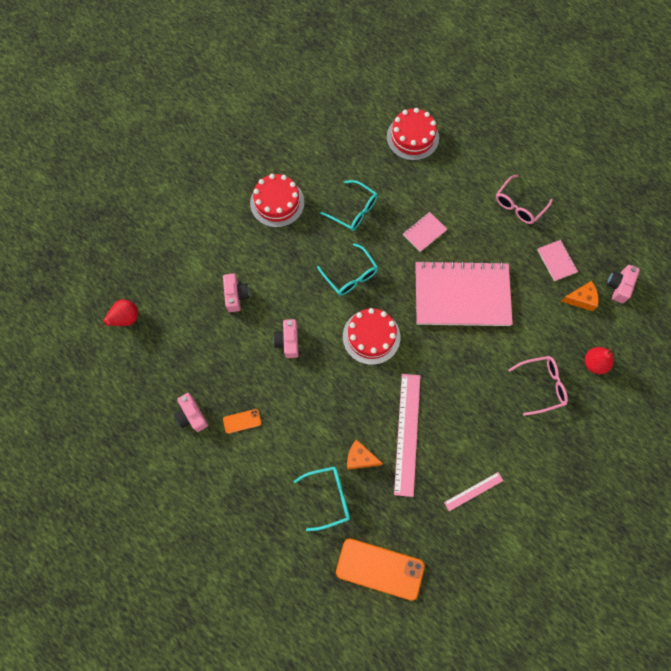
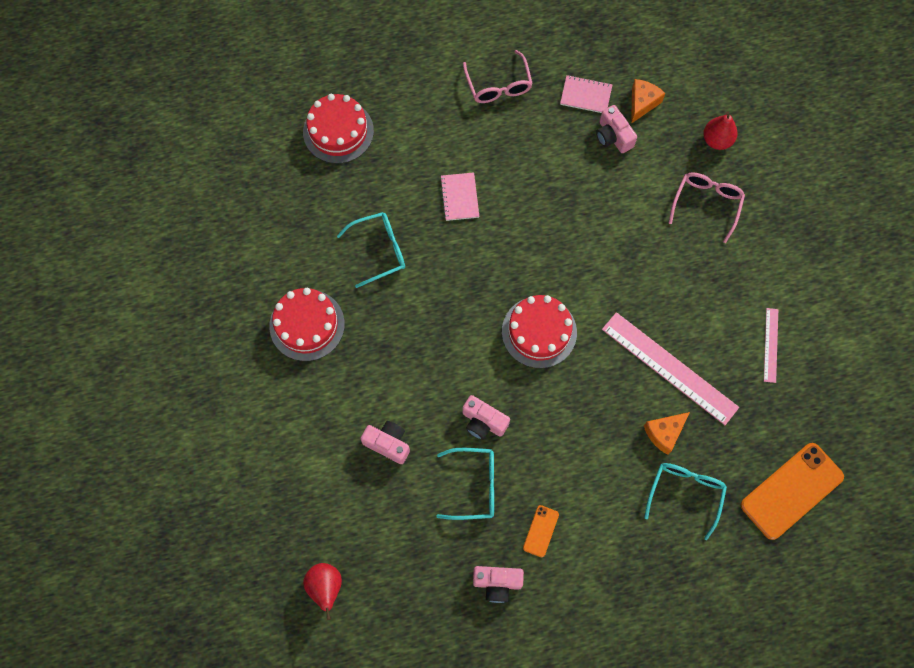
camera: 55 degrees left, 0 degrees up
turquoise glasses [317,243,378,296] -> turquoise glasses moved to [437,448,494,520]
pink notebook [415,260,513,326] -> none
pink camera [607,265,640,303] -> pink camera moved to [596,105,637,153]

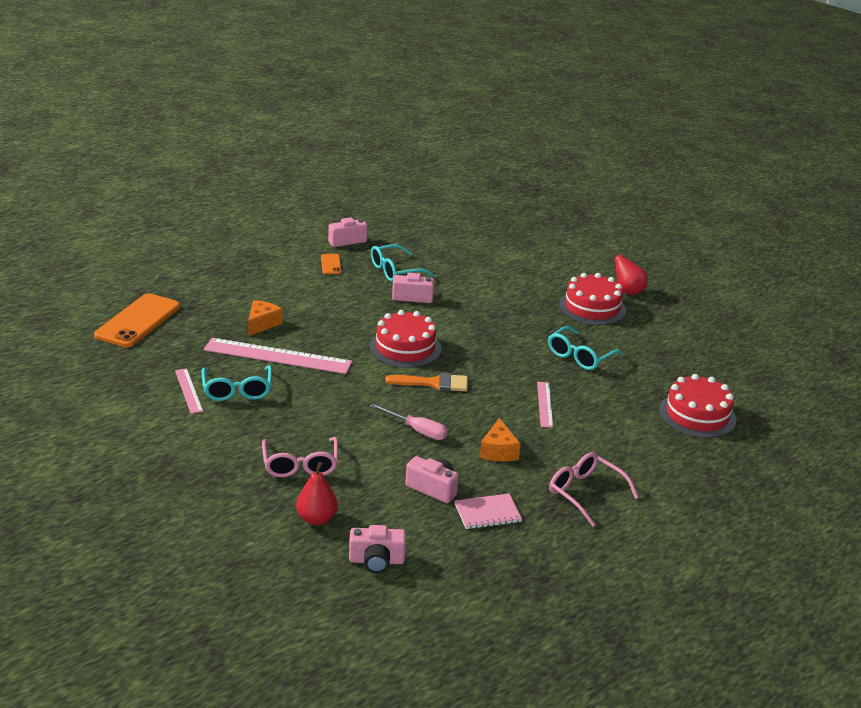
camera: 150 degrees right, 40 degrees down
red pear [303,563,342,620] -> red pear moved to [610,249,648,295]
pink camera [360,421,410,464] -> pink camera moved to [349,525,406,573]
pink notebook [440,172,479,221] -> pink ruler [537,382,553,428]
orange cheese [631,79,666,124] -> orange cheese moved to [480,418,521,461]
turquoise glasses [644,463,727,540] -> turquoise glasses moved to [202,365,272,401]
none -> pink screwdriver [370,403,448,440]
none -> orange brush [385,373,468,392]

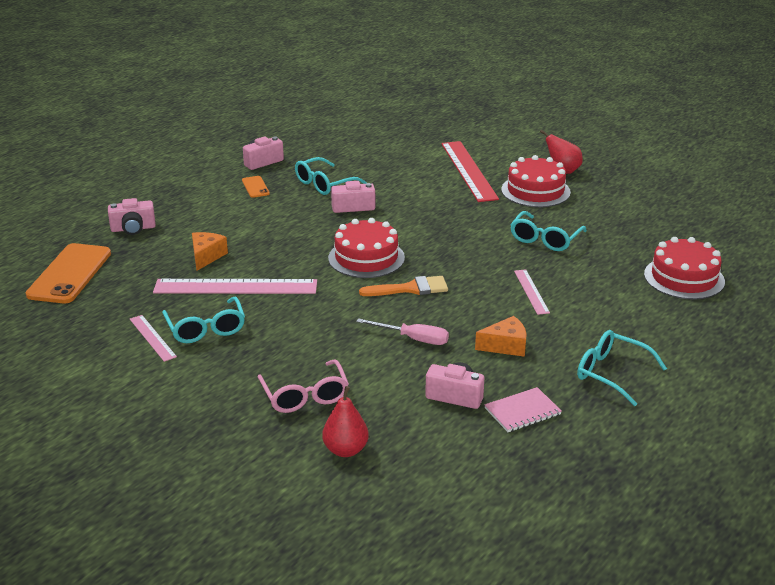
camera: 10 degrees left, 0 degrees up
pink camera [349,525,406,573] -> pink camera moved to [108,198,156,235]
orange cheese [480,418,521,461] -> orange cheese turned 90 degrees counterclockwise [475,316,527,357]
pink glasses [549,452,639,527] -> turquoise glasses [577,330,667,406]
none -> red ruler [441,141,499,202]

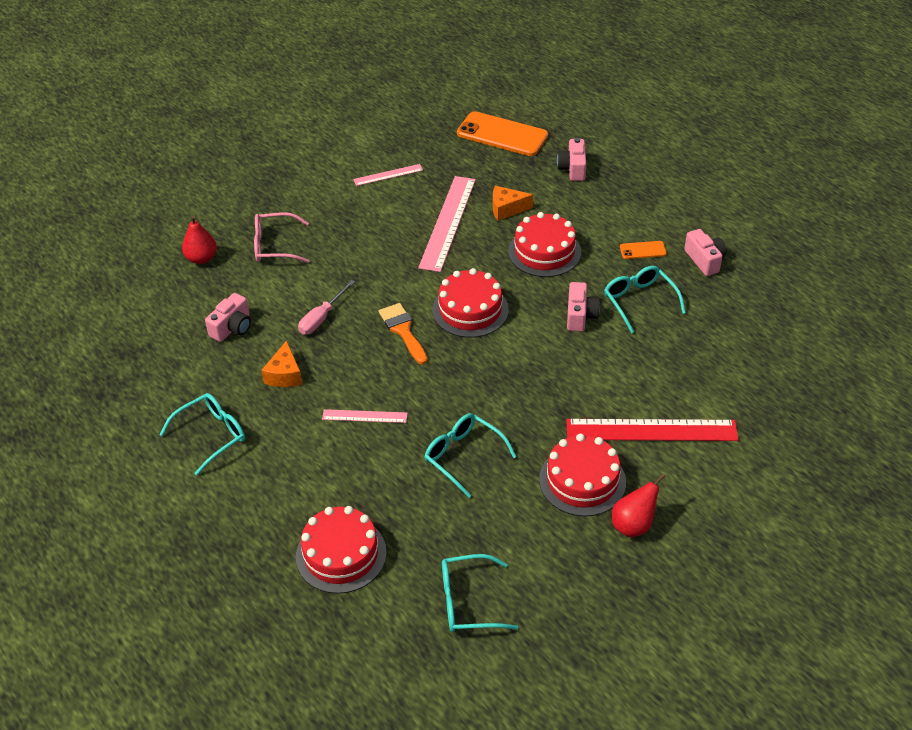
camera: 105 degrees right, 15 degrees up
turquoise glasses [162,297,245,343] -> turquoise glasses moved to [442,554,518,632]
orange cheese [192,232,228,271] -> orange cheese turned 150 degrees clockwise [493,186,533,221]
orange brush [359,276,448,296] -> orange brush turned 150 degrees clockwise [379,303,428,364]
pink notebook [484,387,562,432] -> none
none -> red cake [508,212,581,277]

